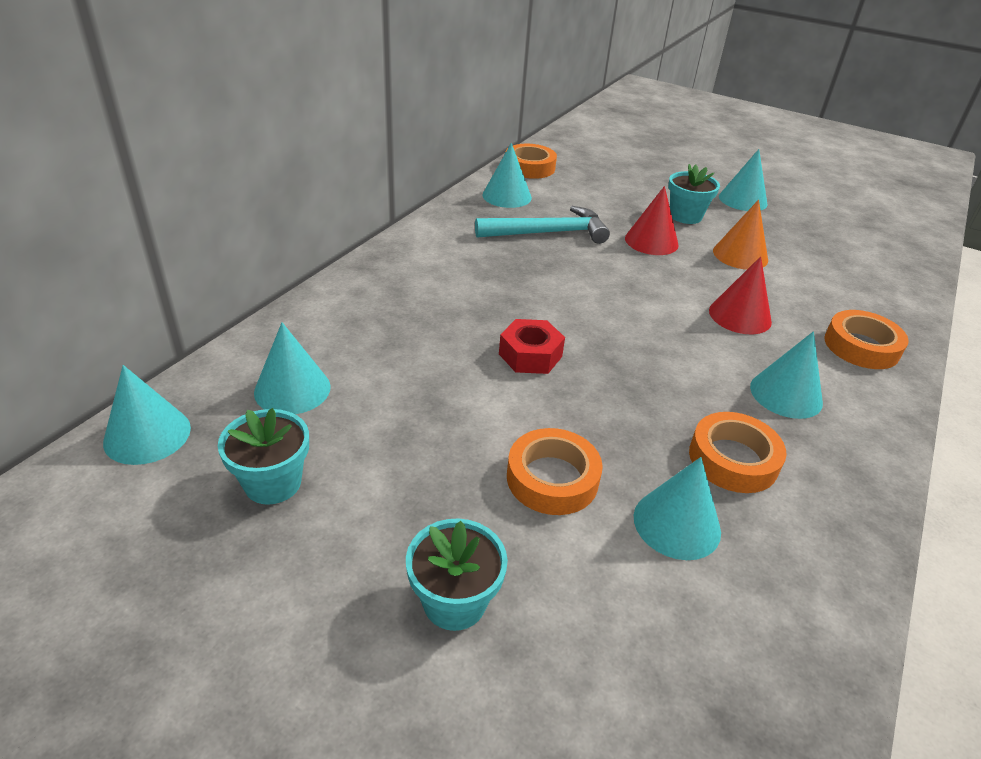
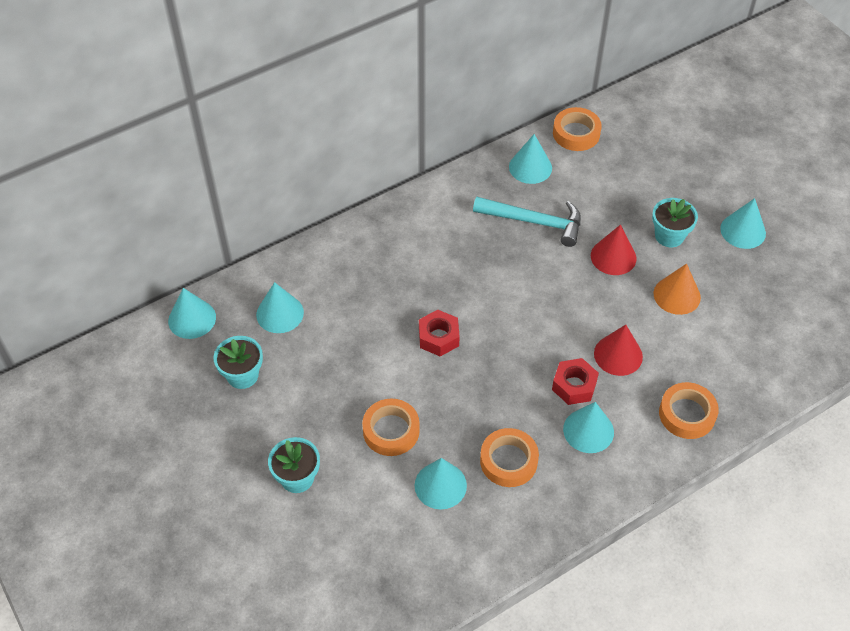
camera: 30 degrees right, 15 degrees up
none -> red nut [552,358,599,405]

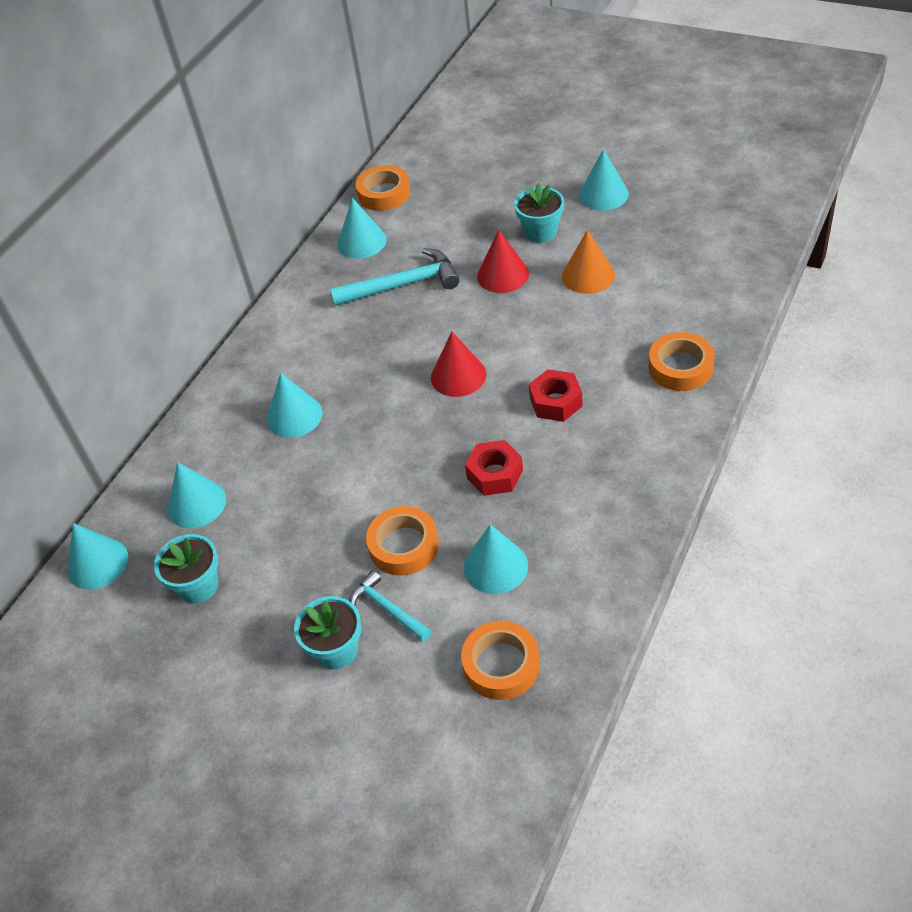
camera: 25 degrees left, 5 degrees down
red nut [419,310,460,357] -> red nut moved to [465,440,523,496]
orange tape [480,428,539,487] -> orange tape moved to [461,621,540,700]
turquoise cone [563,402,614,453] -> turquoise cone moved to [267,373,323,438]
red cone [594,325,643,376] -> red cone moved to [431,332,486,397]
none -> turquoise hammer [349,570,431,642]

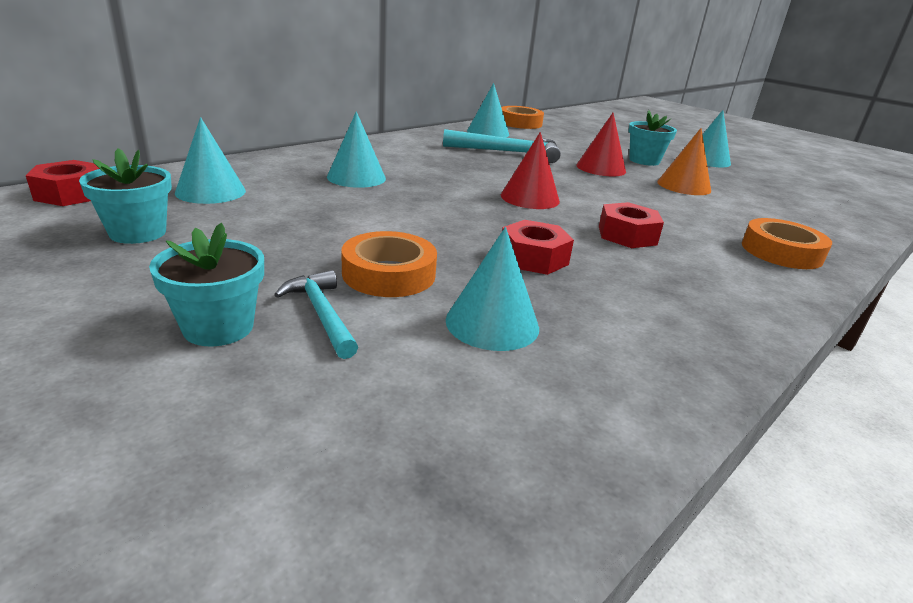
camera: 10 degrees right, 20 degrees down
turquoise cone [67,523,128,590] -> red nut [26,160,99,206]
orange tape [461,621,540,700] -> none

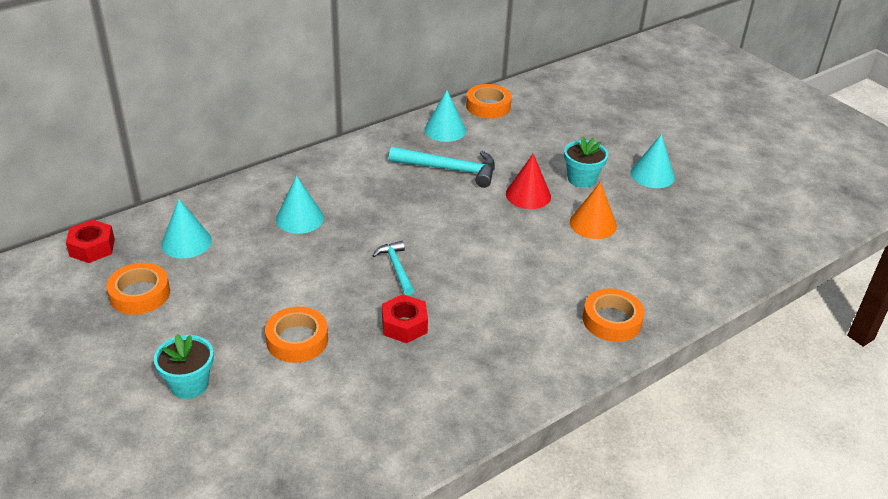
camera: 10 degrees right, 10 degrees up
turquoise flower pot [79,148,172,244] -> orange tape [106,263,170,315]
turquoise hammer [274,270,358,359] -> turquoise hammer moved to [372,241,414,296]
turquoise cone [446,227,539,351] -> none
red cone [501,132,560,209] -> none
red nut [599,202,664,248] -> none

